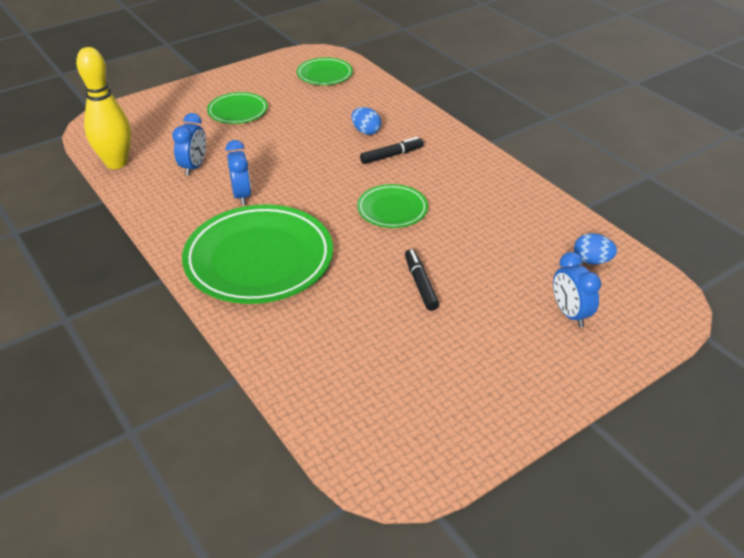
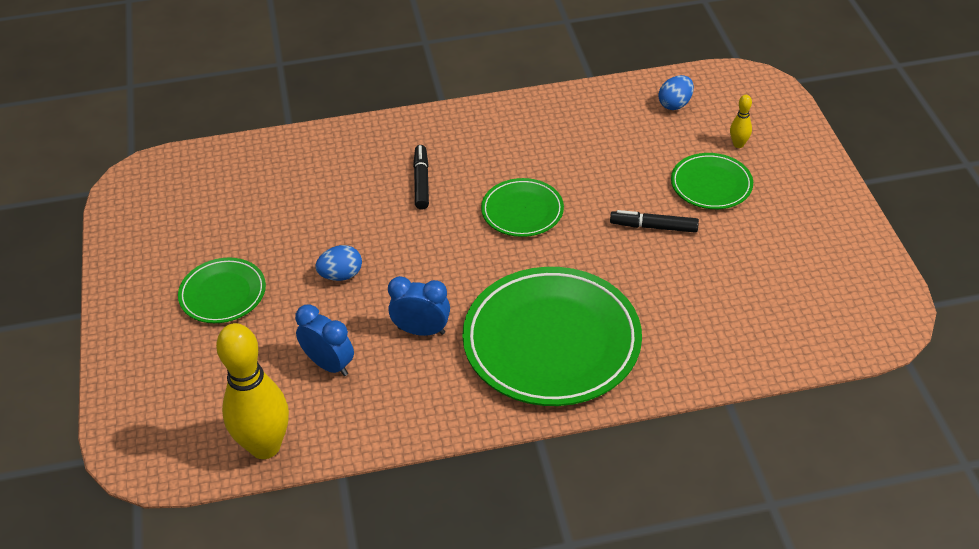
camera: 65 degrees left, 5 degrees up
green plate [297,57,353,85] -> green plate moved to [671,153,753,209]
blue egg [352,107,381,135] -> blue egg moved to [315,245,362,281]
blue clock [553,252,601,327] -> yellow bowling pin [730,95,752,148]

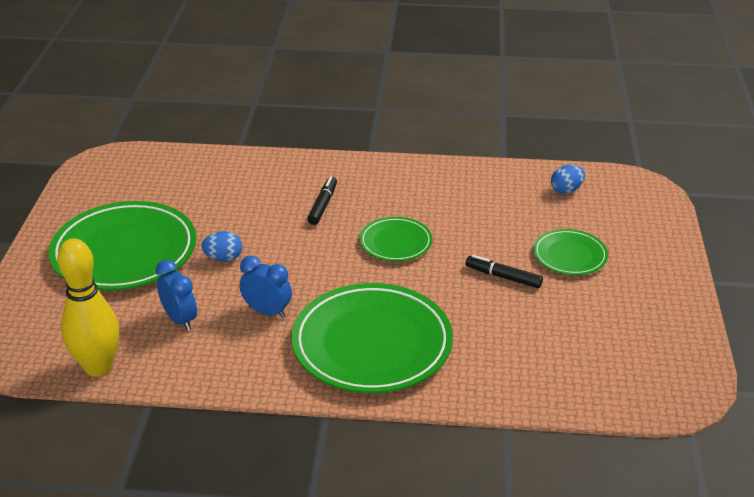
camera: 15 degrees right, 10 degrees down
green plate [178,258,266,323] -> green plate [49,201,196,290], size x1.96
yellow bowling pin [730,95,752,148] -> none

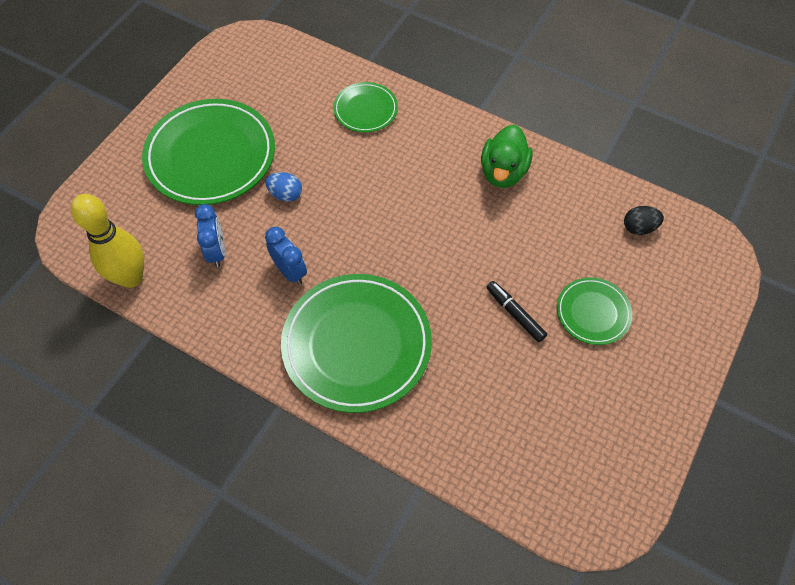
camera: 25 degrees right, 25 degrees up
black marker [308,176,337,225] -> none
green plate [359,217,433,261] -> green plate moved to [333,82,398,132]
blue egg [551,165,585,194] -> black egg [624,206,664,235]
none -> green duck [481,125,533,188]

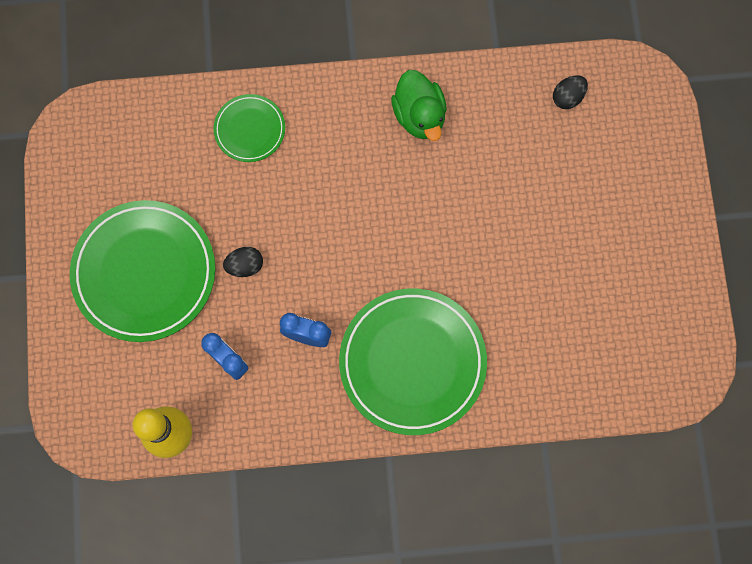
camera: 35 degrees left, 15 degrees up
blue egg [265,172,302,202] -> black egg [223,247,263,277]
black marker [486,281,547,342] -> none
green plate [557,277,632,345] -> none

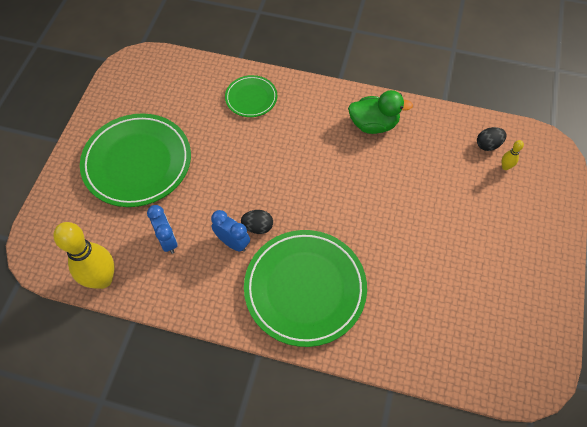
camera: 20 degrees right, 15 degrees down
black egg [223,247,263,277] -> black egg moved to [241,210,273,234]
green duck [391,70,447,141] -> green duck turned 90 degrees counterclockwise [348,90,413,134]
none -> yellow bowling pin [502,140,524,170]

